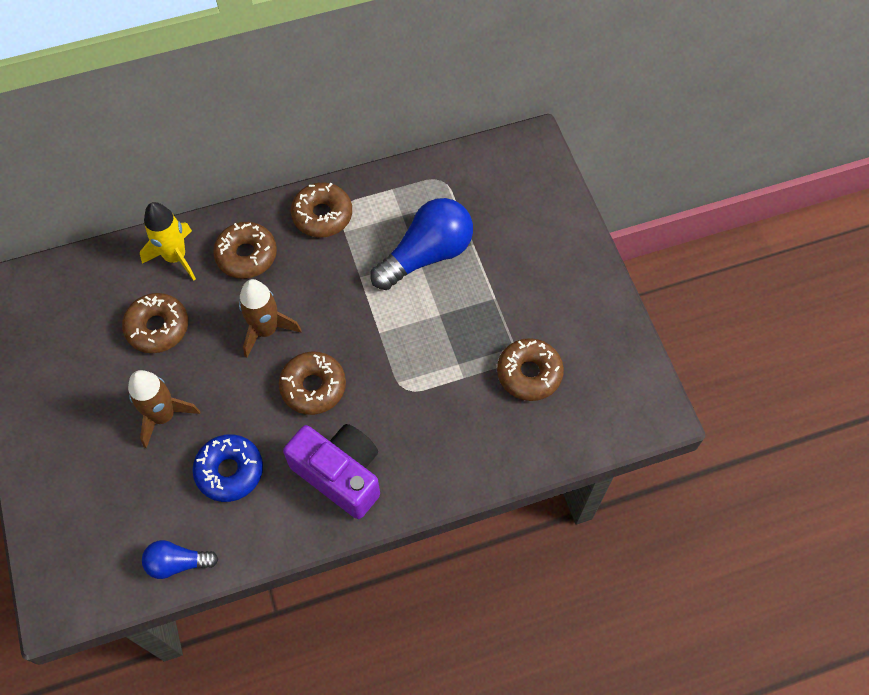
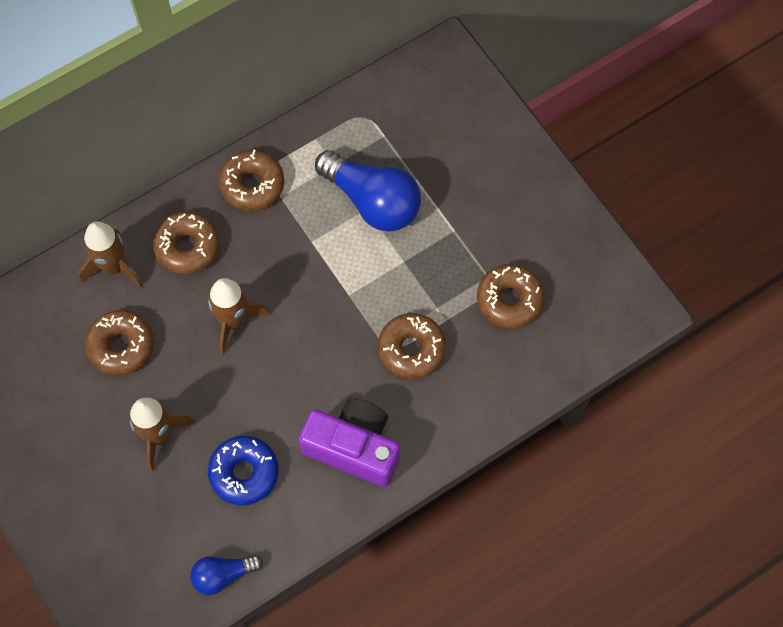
camera: 15 degrees left, 5 degrees up
yellow rocket [140,202,196,281] -> brown rocket [78,222,143,288]
brown donut [279,352,346,415] -> brown donut moved to [378,313,446,379]
blue light bulb [371,198,473,290] -> blue light bulb turned 90 degrees clockwise [315,150,421,232]

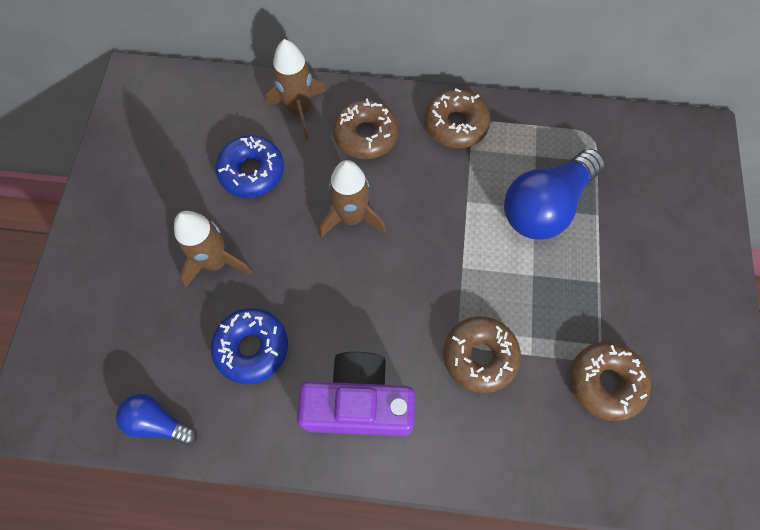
camera: 40 degrees right, 0 degrees up
brown donut [85,310,154,376] -> blue donut [215,135,284,198]
purple camera [299,398,400,487] -> purple camera turned 60 degrees counterclockwise [297,352,415,437]
blue light bulb [315,150,421,232] -> blue light bulb turned 60 degrees clockwise [504,149,605,240]

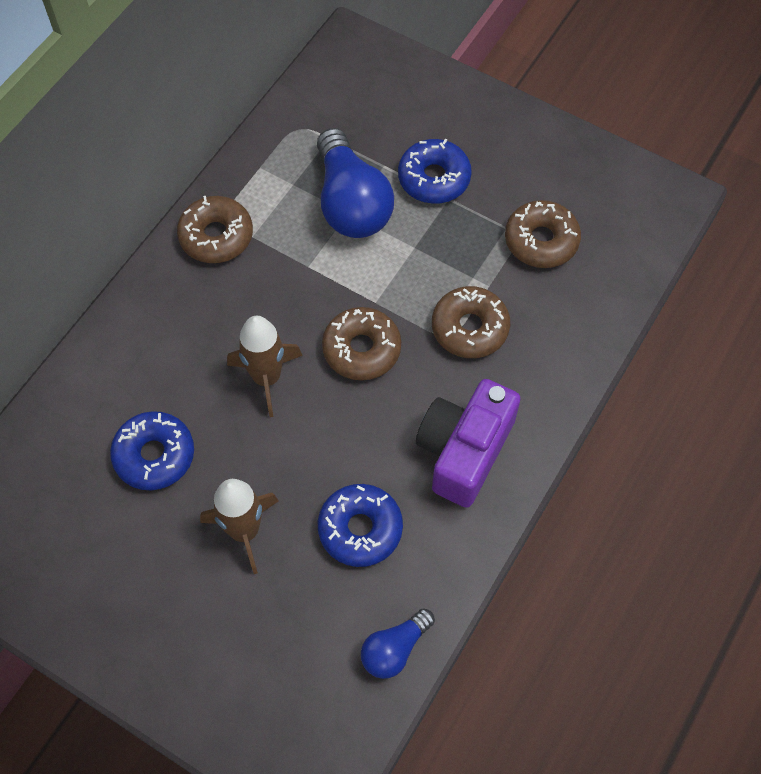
camera: 65 degrees left, 5 degrees down
brown rocket [266,39,326,140] -> none
brown donut [333,98,399,159] -> brown donut moved to [322,307,401,380]
none -> blue donut [398,139,472,204]

